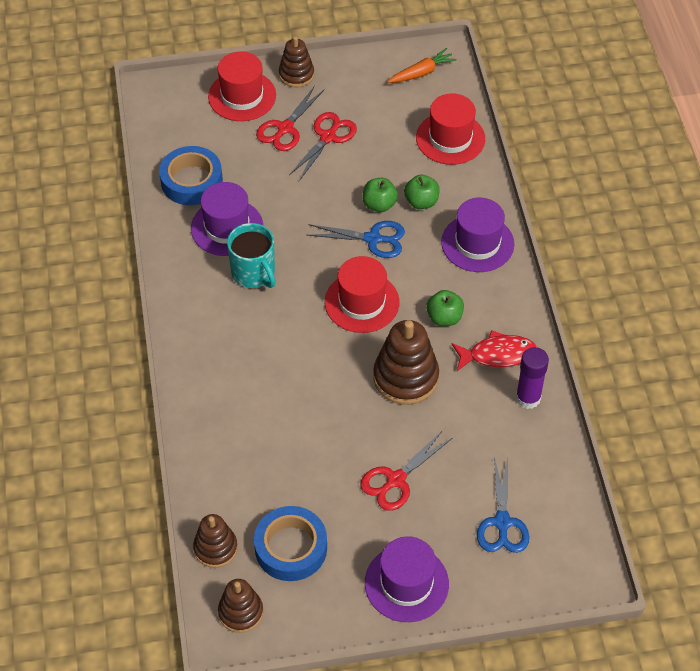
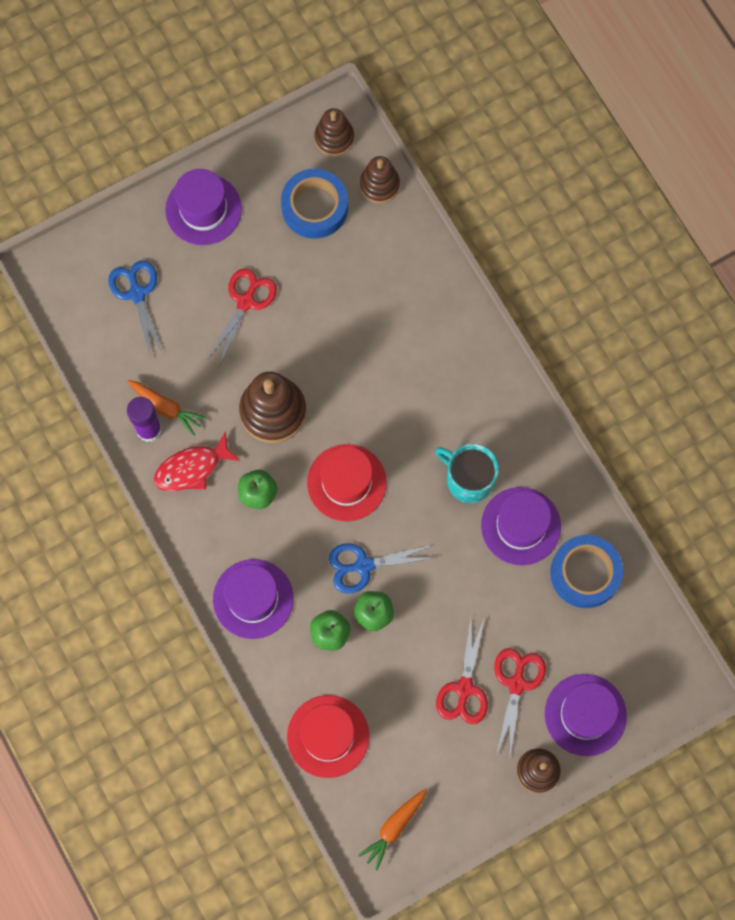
camera: 160 degrees right, 20 degrees up
red hat [208,52,276,121] -> purple hat [545,674,627,756]
none -> orange carrot [127,380,206,436]

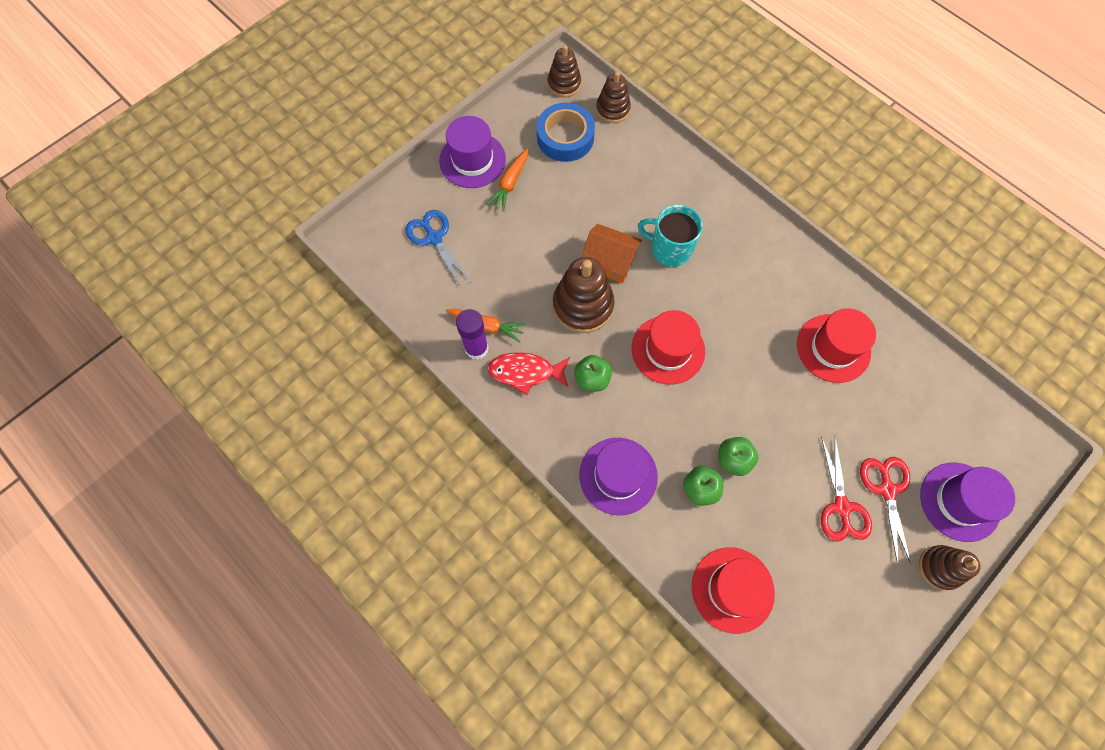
camera: 15 degrees left, 5 degrees down
red fish [154,431,240,491] -> red fish turned 45 degrees clockwise [488,352,570,395]
red scissors [208,268,277,364] -> none
blue scissors [329,543,438,594] -> none
orange carrot [358,788,427,870] -> orange carrot moved to [486,149,528,211]
turquoise mug [435,444,499,503] -> turquoise mug moved to [638,205,703,267]
purple hat [481,487,561,565] -> red hat [797,309,876,383]
blue tape [550,535,623,608] -> none
none -> orange house [582,224,642,283]

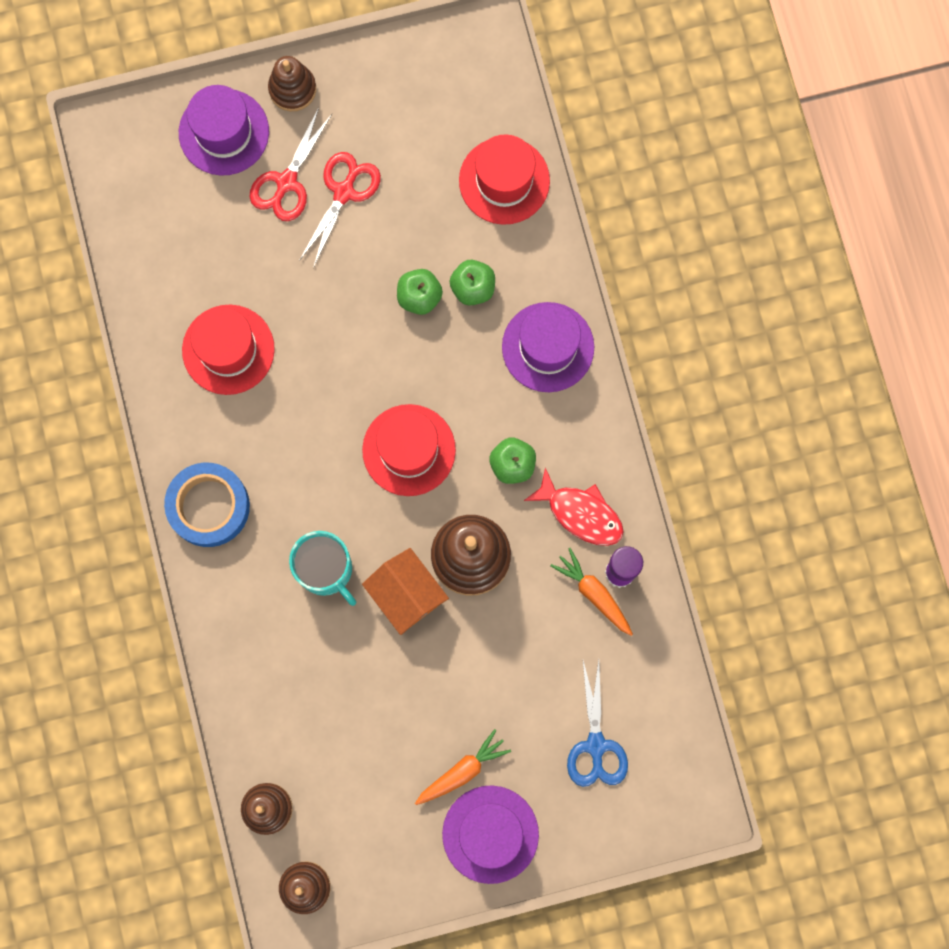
camera: 150 degrees left, 10 degrees up
blue tape [537,103,595,162] -> blue tape moved to [164,463,250,547]

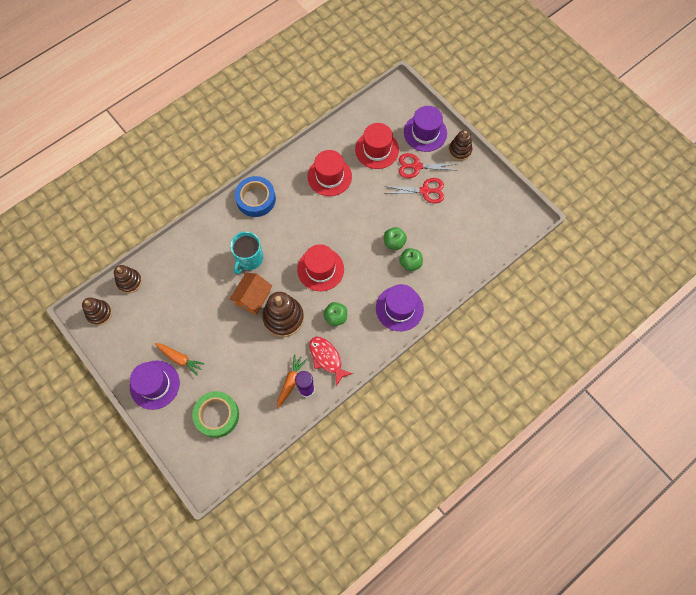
camera: 65 degrees right, 10 degrees down
red hat [459,134,550,225] -> red hat moved to [355,123,399,169]
red fish [524,468,624,546] -> red fish turned 135 degrees clockwise [309,337,353,386]
blue scissors [567,660,628,787] -> green tape [192,391,239,438]

